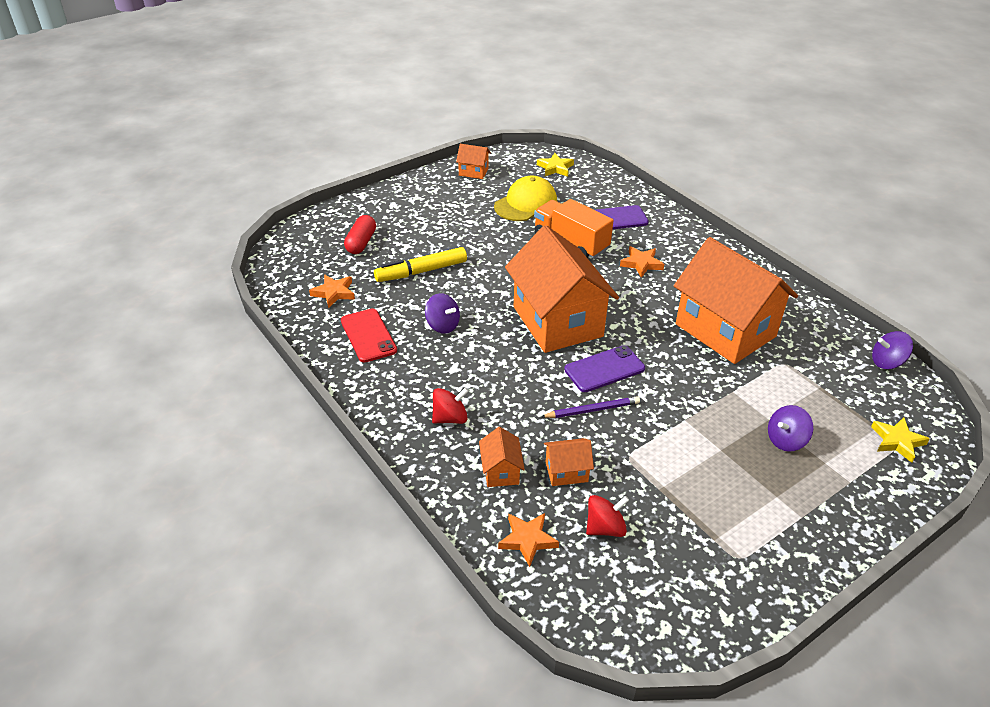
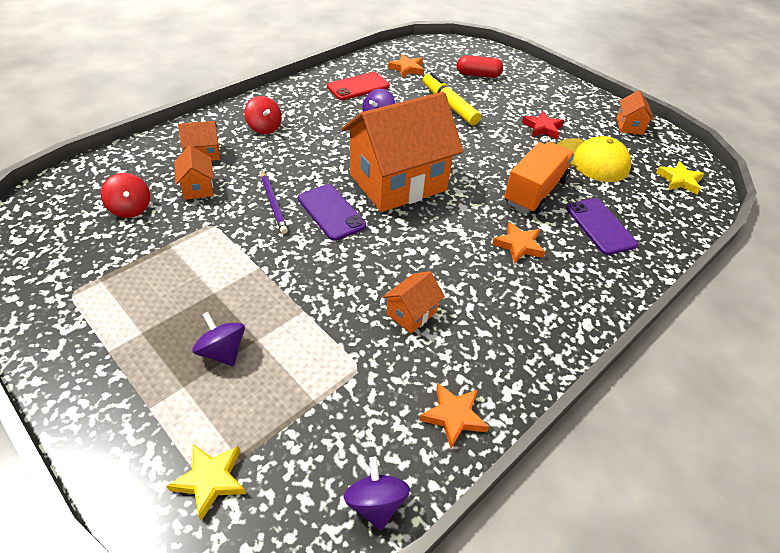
camera: 80 degrees right, 5 degrees up
orange star [498,513,559,567] -> orange star moved to [419,383,489,448]
orange house [674,237,798,364] -> orange house [383,271,445,333], size x0.41
none -> red star [522,111,564,139]

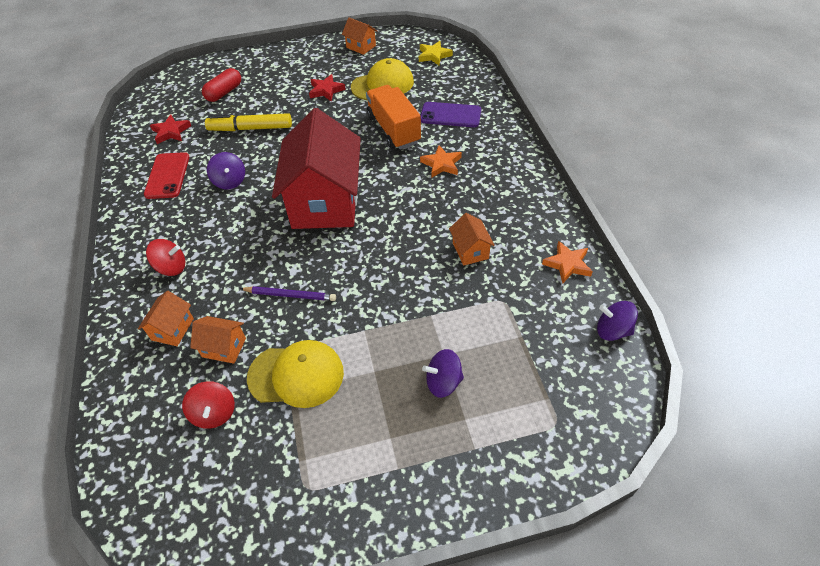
camera: 55 degrees left, 5 degrees up
red spinning top [101,173,150,218] -> red spinning top turned 75 degrees clockwise [182,381,235,429]
yellow star [167,444,246,521] -> none
purple phone [298,184,366,241] -> none
orange house [342,92,464,212] -> red house [272,108,361,229]
orange star [388,54,424,78] -> red star [150,114,191,144]
none -> yellow cap [247,340,344,408]

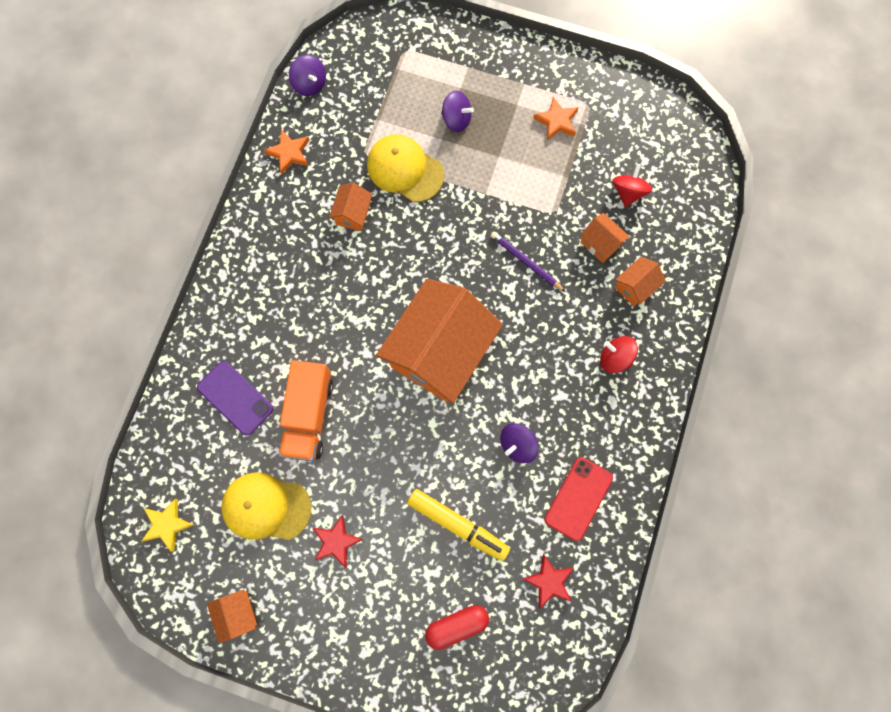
camera: 150 degrees left, 25 degrees up
purple spinning top [207,152,245,189] -> purple spinning top turned 135 degrees counterclockwise [500,423,539,463]
yellow cap [247,340,344,408] -> yellow cap moved to [367,134,444,202]
red house [272,108,361,229] -> orange house [376,279,503,403]
orange star [420,145,462,178] -> orange star moved to [533,97,579,141]

